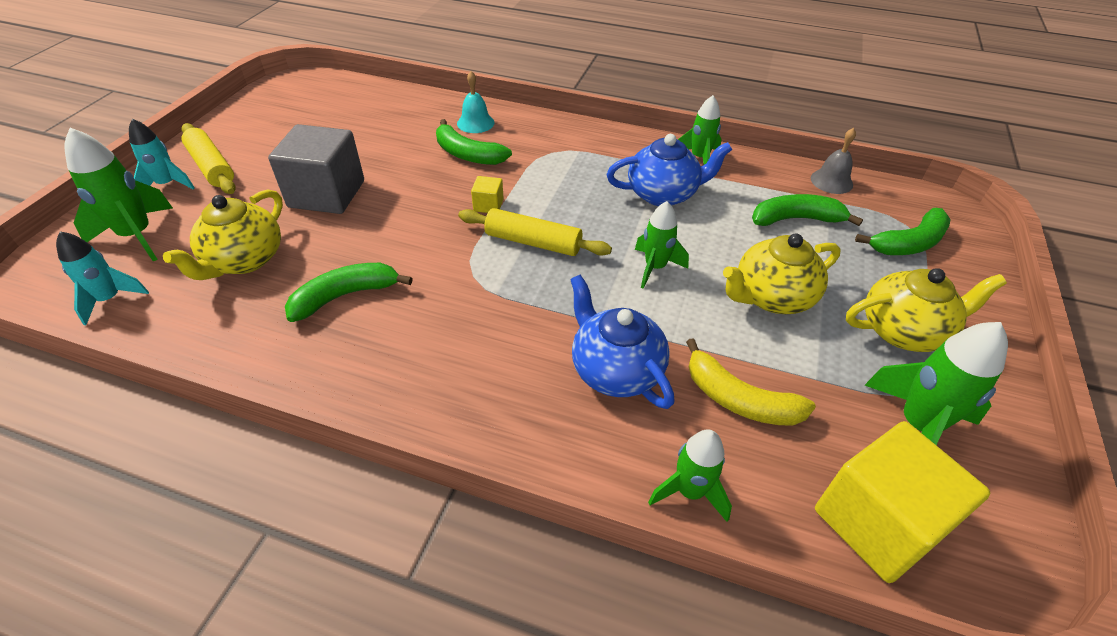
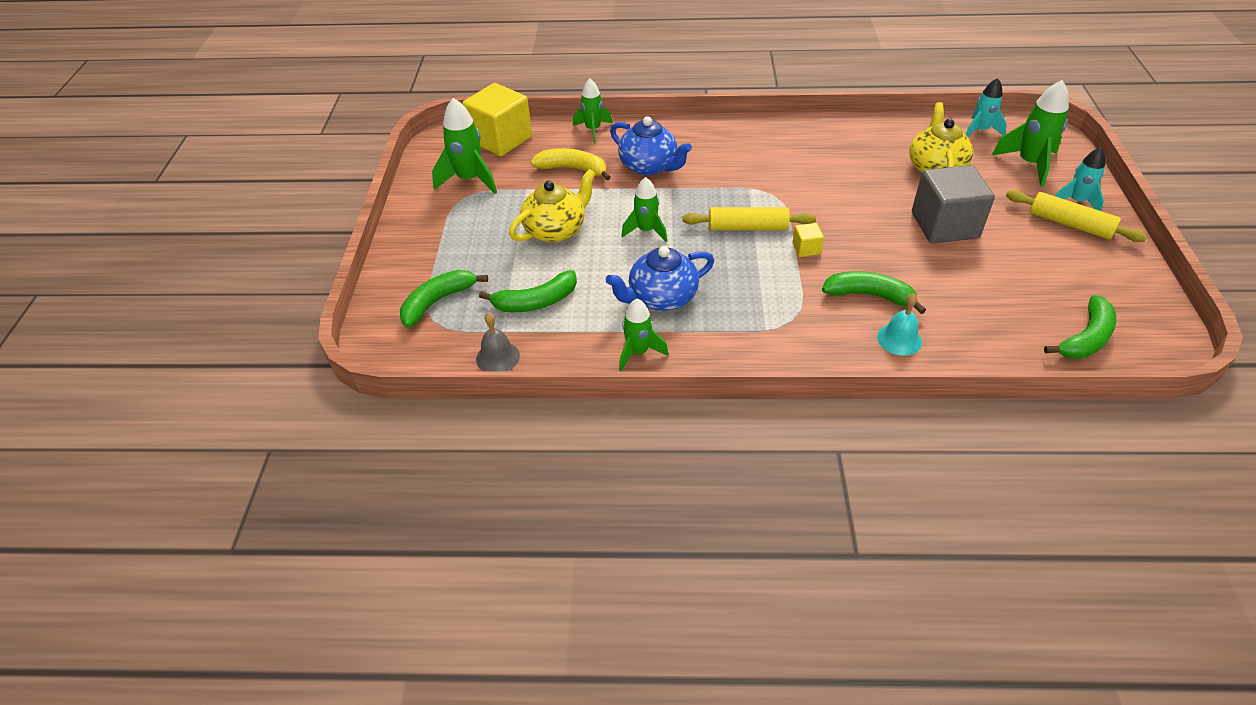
camera: 165 degrees right, 0 degrees up
green banana [285,263,413,322] -> green banana moved to [1044,295,1116,359]
yellow teapot [846,268,1007,352] -> none

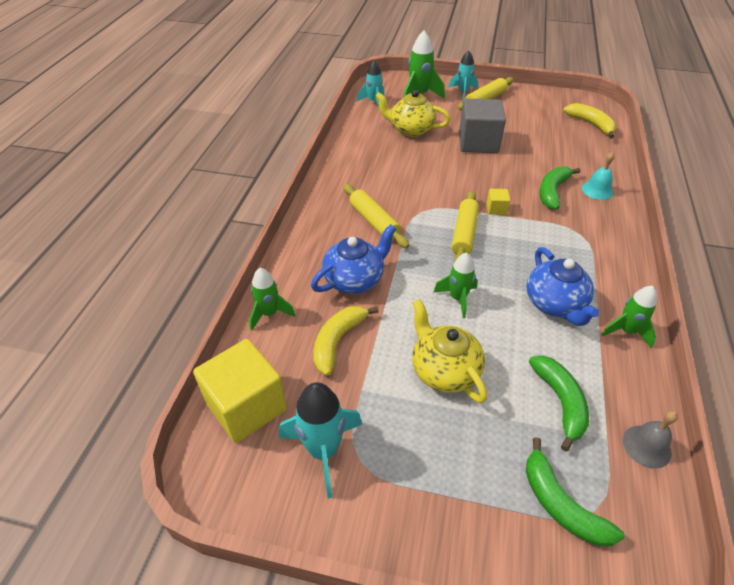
camera: 80 degrees left, 0 degrees up
green rocket [432,98,497,194] -> turquoise rocket [279,382,362,499]
green banana [1044,295,1116,359] -> yellow banana [563,103,616,139]
none -> yellow rolling pin [343,184,409,248]

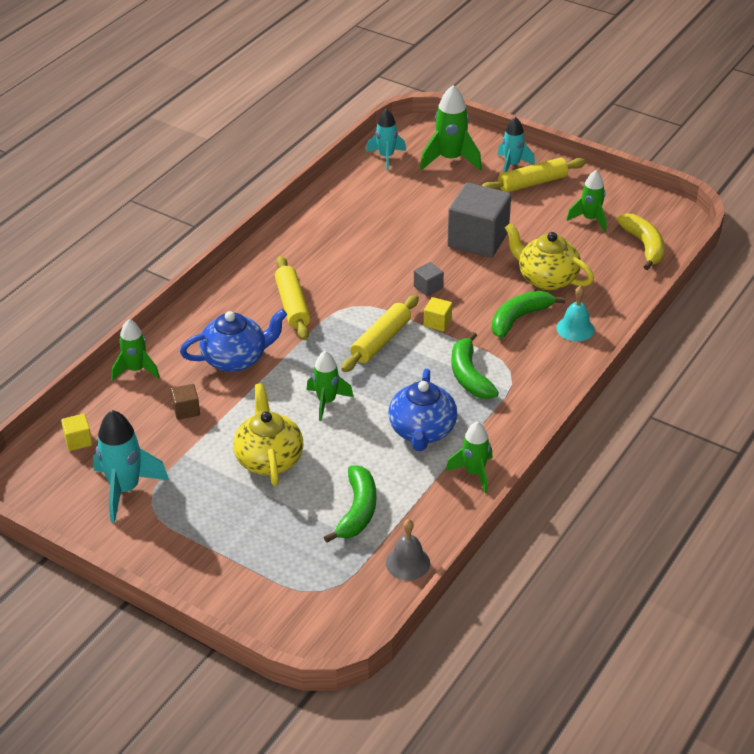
camera: 20 degrees right, 5 degrees down
yellow cube [193,339,287,443] -> yellow cube [61,414,93,451], size x0.43
yellow banana [313,306,379,376] -> brown cube [171,384,200,420]
yellow teapot [375,90,450,137] -> yellow teapot moved to [505,223,594,290]
green banana [526,437,625,546] -> green banana moved to [451,332,499,399]
none -> grey cube [414,262,444,296]
none -> green rocket [566,170,606,232]

